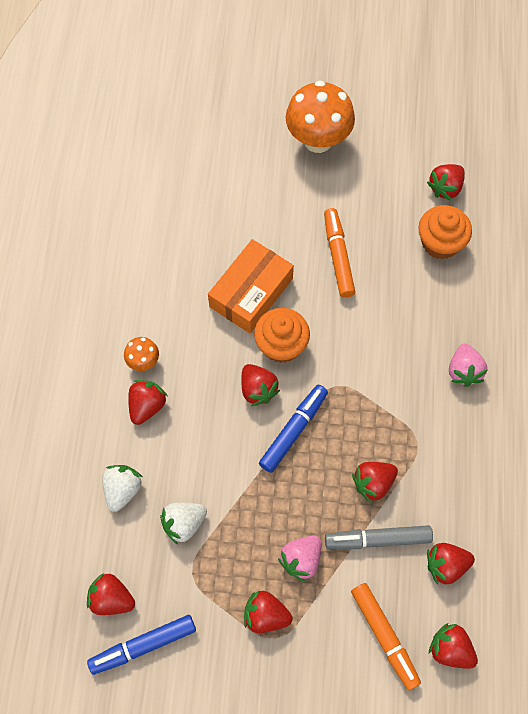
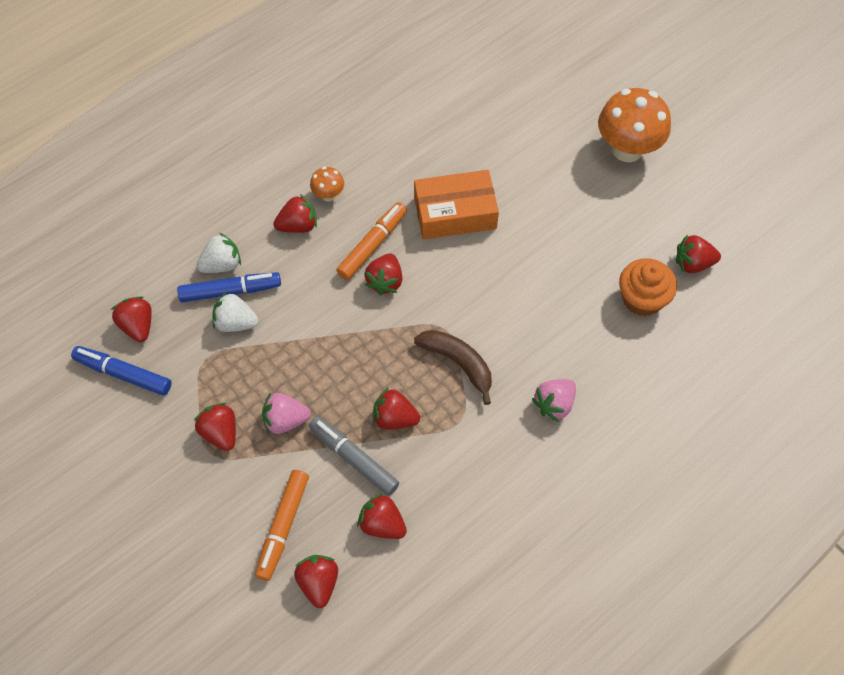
camera: 45 degrees right, 5 degrees down
orange cupcake [254,308,310,363] -> none
blue marker [259,385,328,473] -> blue marker moved to [177,272,281,302]
orange marker [324,208,355,298] -> orange marker moved to [336,202,407,280]
none -> brown banana [414,330,492,405]

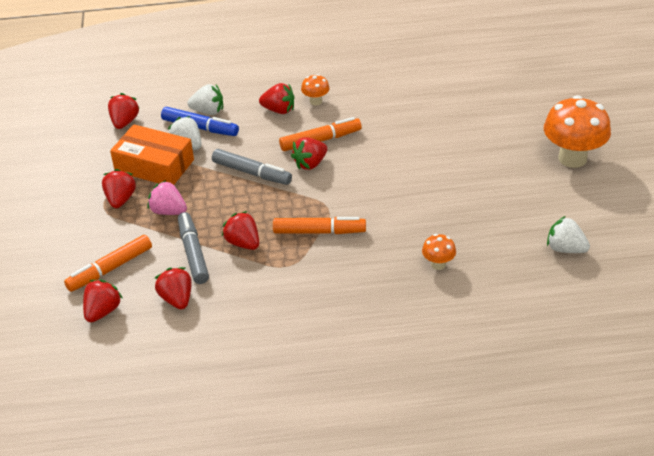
camera: 35 degrees right, 20 degrees down
blue marker [71,346,172,396] -> none
orange box [414,170,499,240] -> orange box moved to [110,124,194,185]
brown banana [414,330,492,405] -> orange marker [273,217,366,234]
pink strawberry [532,379,576,422] -> none
orange cupcake [619,258,677,316] -> none
red strawberry [676,235,721,273] -> white strawberry [547,216,590,253]
none -> grey marker [212,149,292,185]
none -> orange mushroom [422,234,456,270]

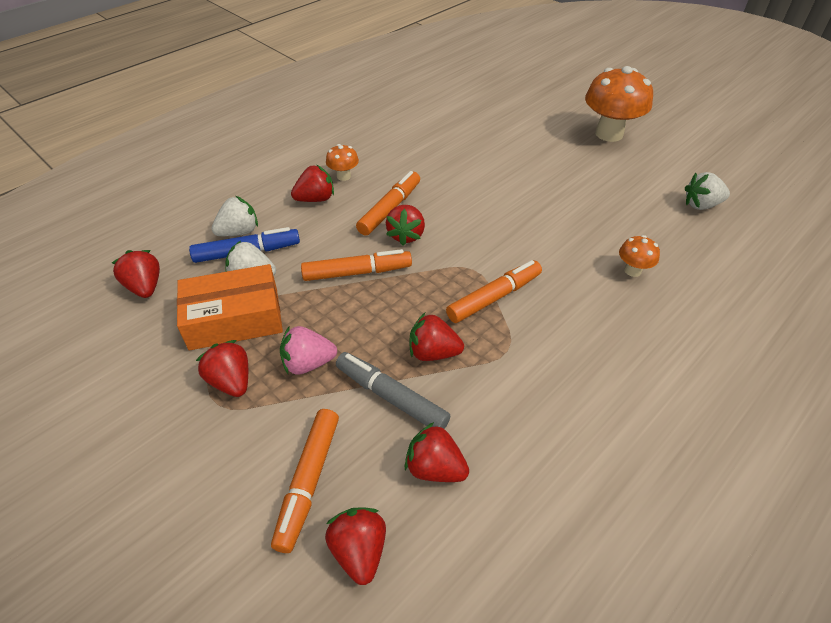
camera: 40 degrees left, 5 degrees up
grey marker [212,149,292,185] -> orange marker [301,249,412,281]

